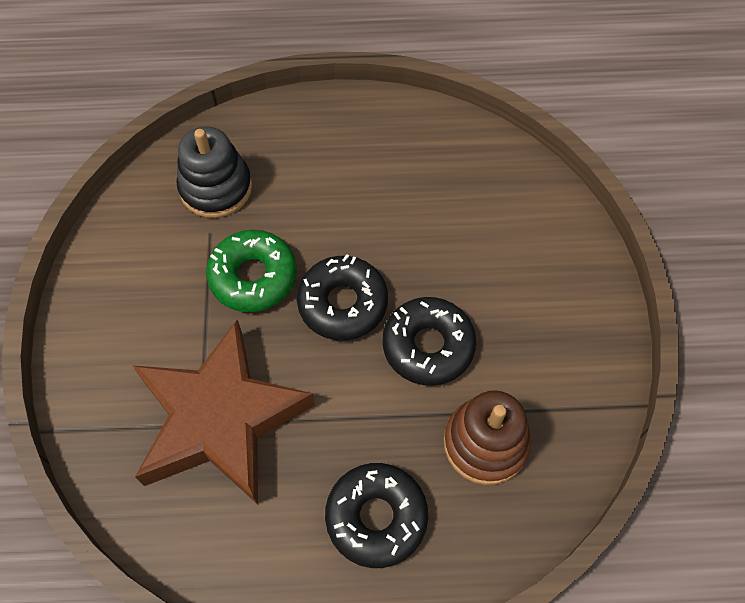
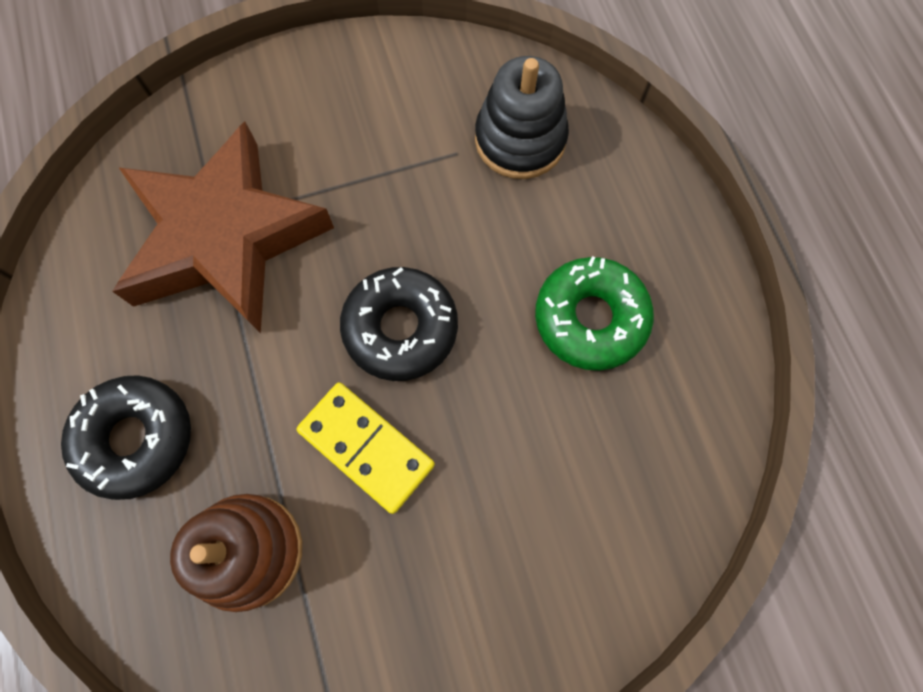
camera: 75 degrees right, 10 degrees up
green donut [206,230,297,312] -> green donut moved to [535,256,654,371]
black donut [383,297,476,386] -> yellow domino [296,382,435,514]

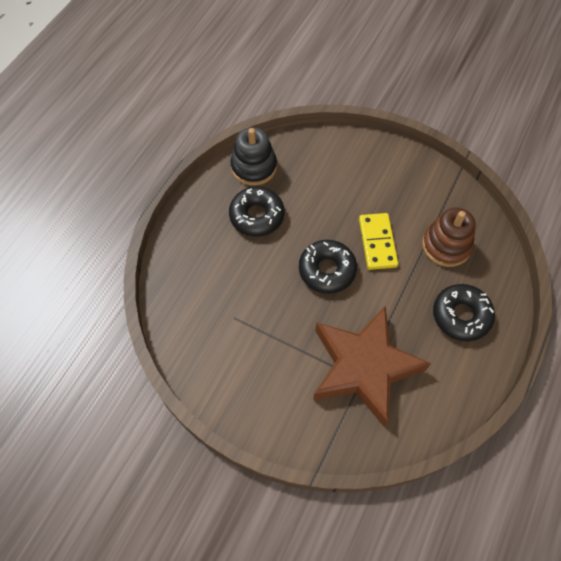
camera: 135 degrees left, 10 degrees down
black stacking toy [475,56,569,179] -> black stacking toy moved to [230,127,277,186]
green donut [535,256,654,371] -> black donut [229,187,285,237]

